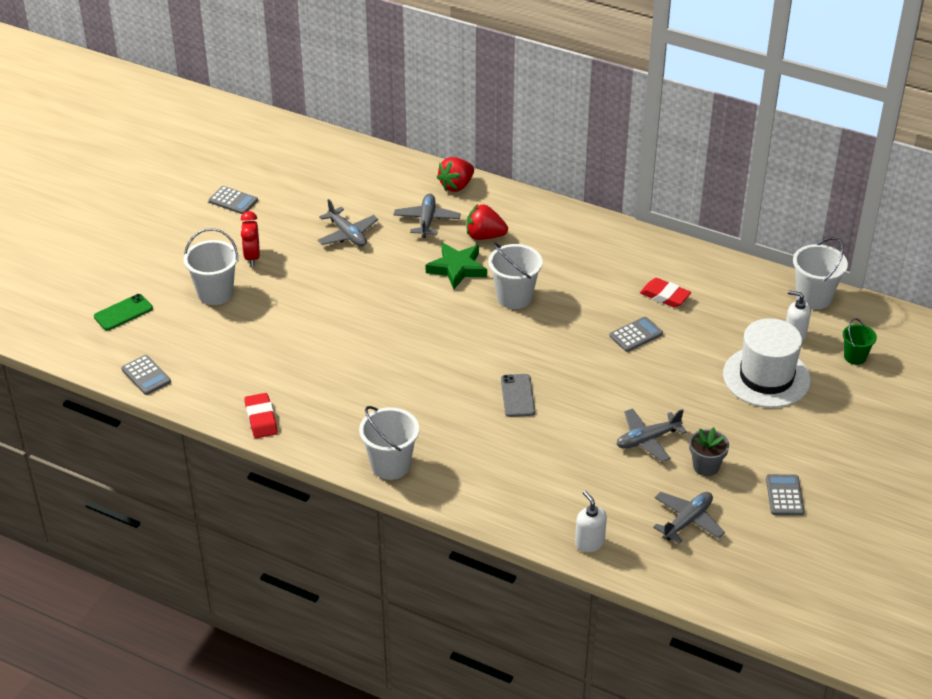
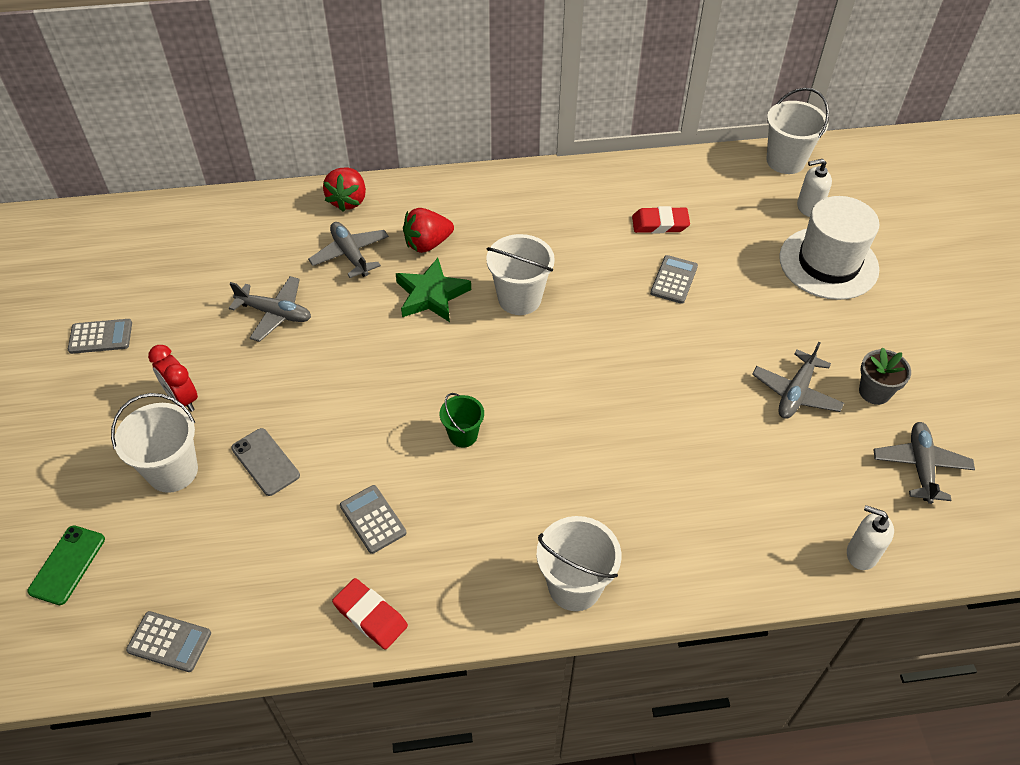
camera: 35 degrees left, 10 degrees up
grey phone [501,374,535,417] -> grey phone moved to [231,428,300,496]
grey calculator [766,474,804,515] -> grey calculator moved to [340,485,407,554]
green bucket [843,318,877,365] -> green bucket moved to [440,393,484,447]

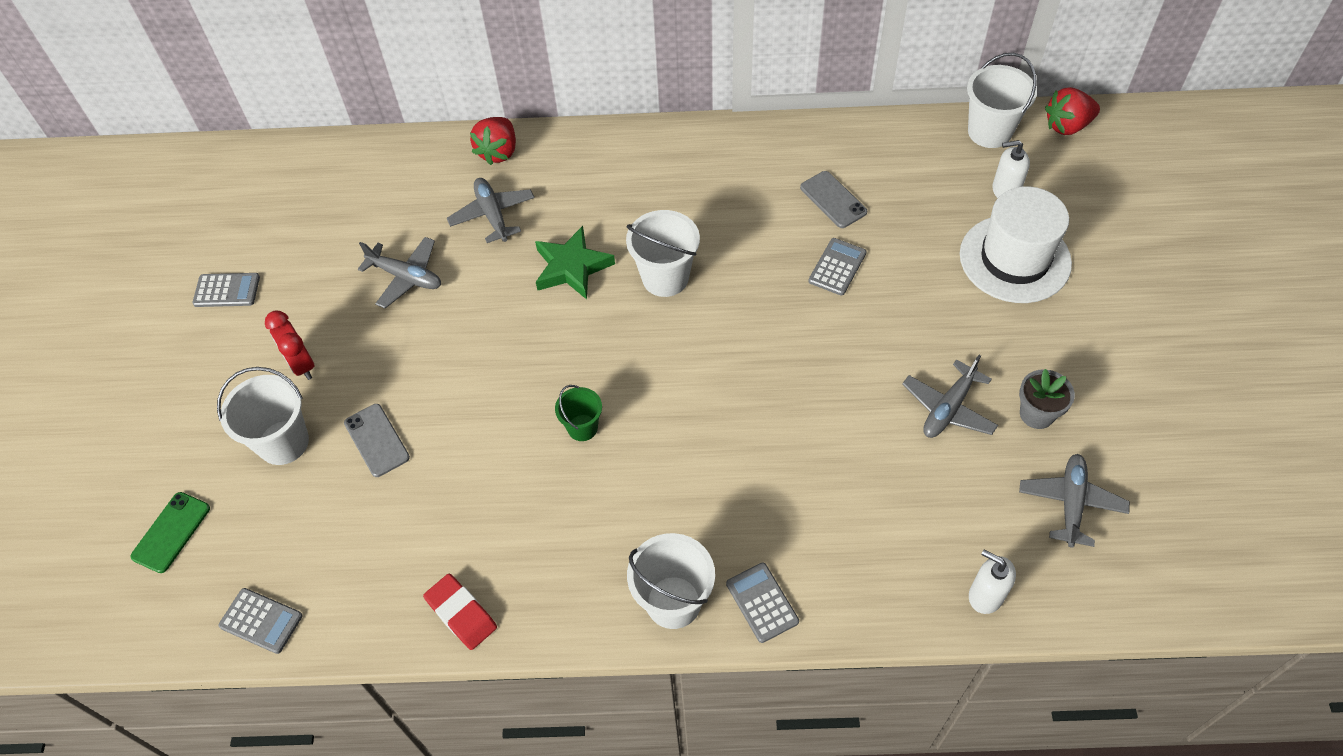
camera: 10 degrees right, 5 degrees up
grey calculator [340,485,407,554] -> grey calculator moved to [726,562,799,643]
red strawberry [403,208,454,253] -> red strawberry moved to [1045,87,1100,135]
red eraser [632,206,690,233] -> grey phone [800,171,867,228]

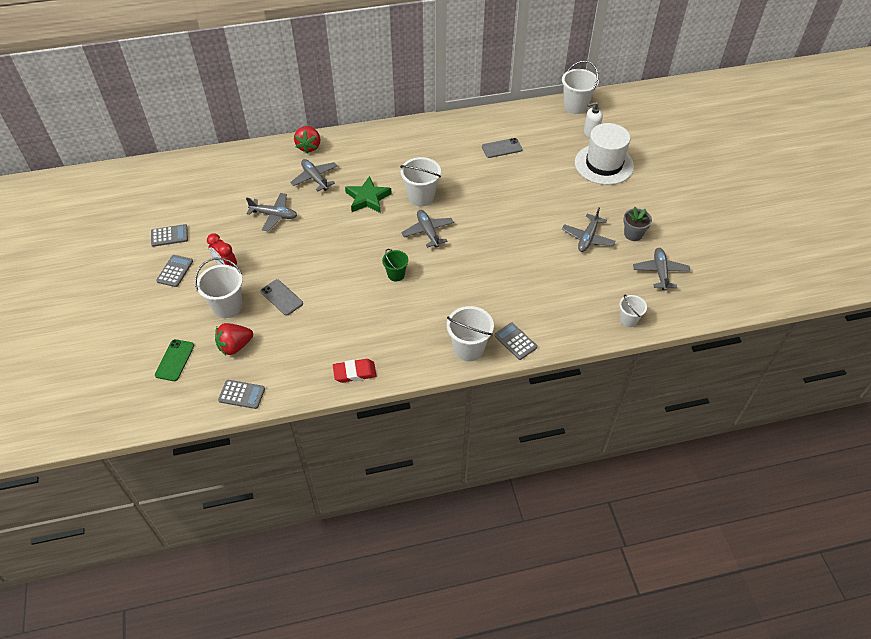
camera: 15 degrees left, 5 degrees down
red eraser [423,574,497,650] -> red eraser turned 45 degrees counterclockwise [333,359,377,383]
grey phone [800,171,867,228] -> grey phone turned 60 degrees counterclockwise [482,138,522,158]
grey calculator [809,238,867,296] -> grey calculator moved to [156,255,193,287]
white soap dispenser [969,550,1016,614] -> white bucket [619,295,647,327]
red strawberry [1045,87,1100,135] -> red strawberry moved to [215,323,253,355]
none -> grey plane [402,210,454,248]

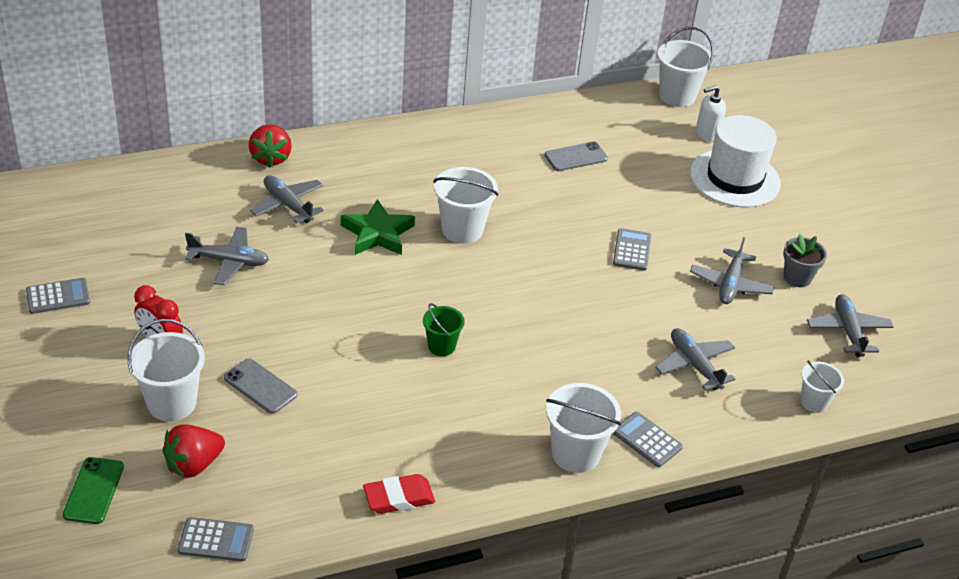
camera: 10 degrees left, 10 degrees down
grey calculator [156,255,193,287] -> grey calculator moved to [613,228,651,271]
grey plane [402,210,454,248] -> grey plane moved to [655,328,735,391]

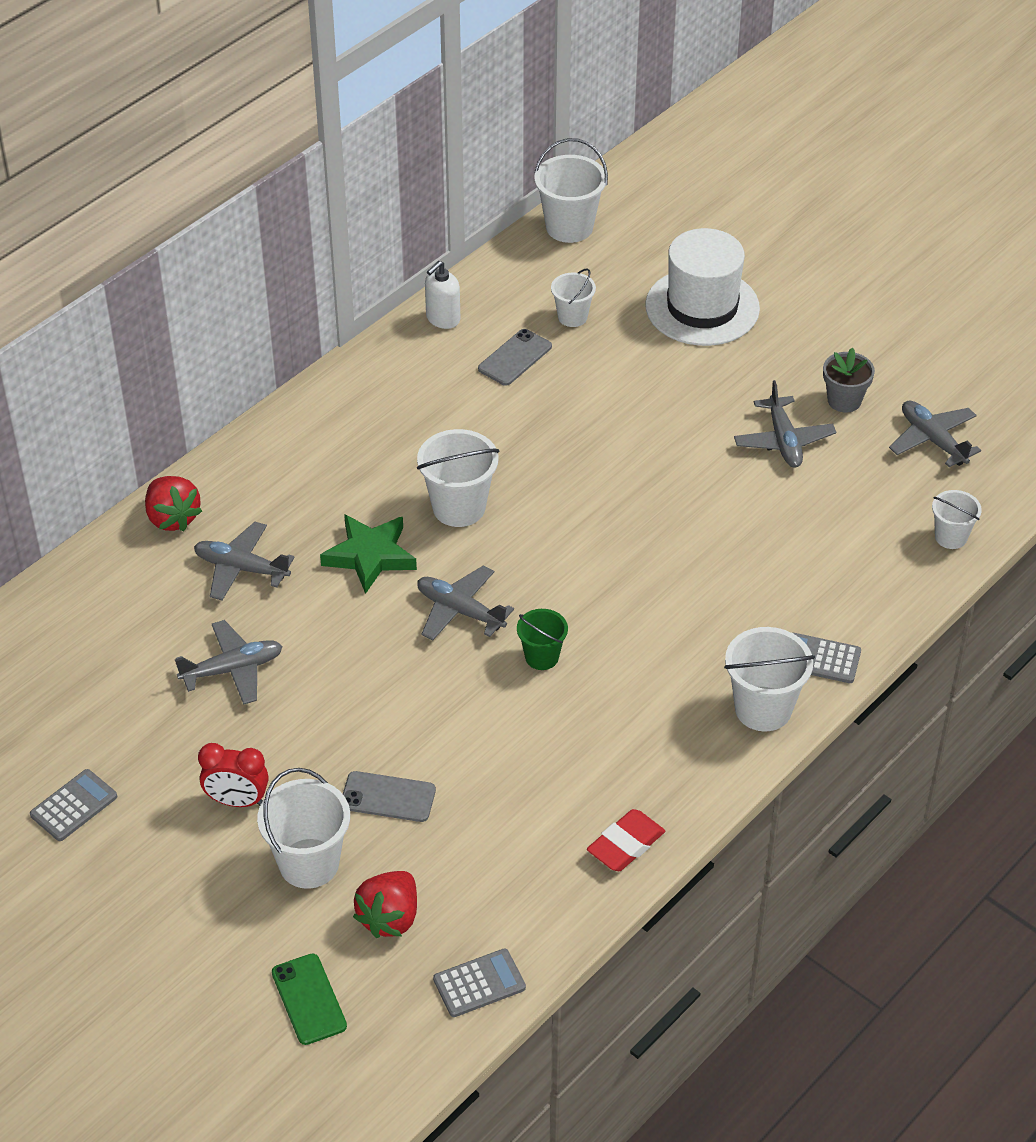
camera: 25 degrees left, 5 degrees up
grey calculator [613,228,651,271] -> none
grey plane [655,328,735,391] -> grey plane moved to [417,566,514,641]
white soap dispenser [696,85,726,142] -> white soap dispenser moved to [425,261,460,329]
none -> white bucket [551,269,596,327]

